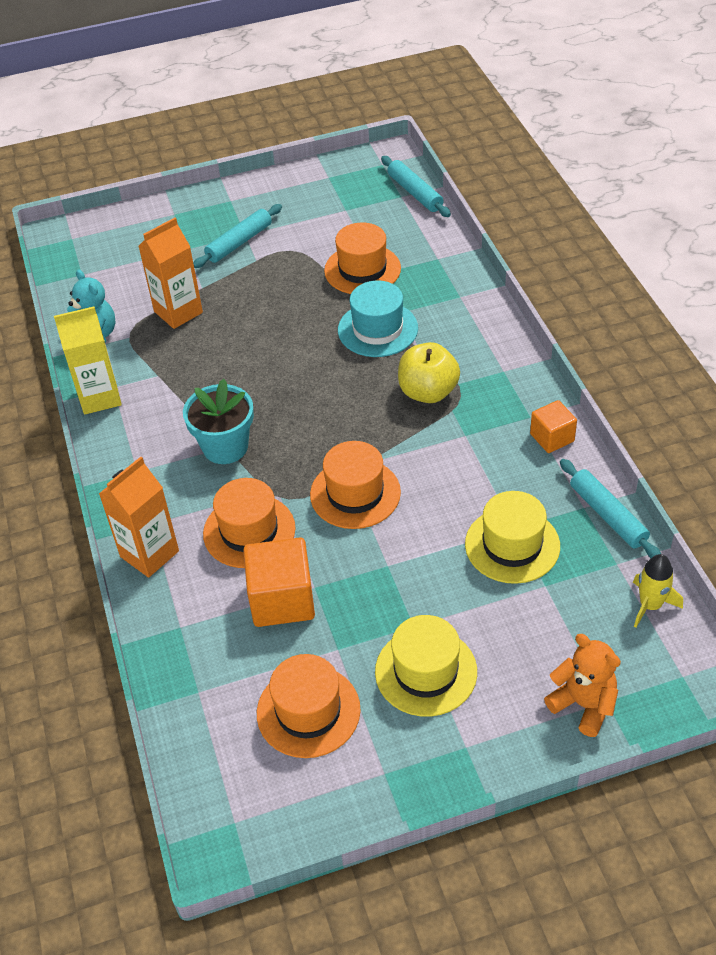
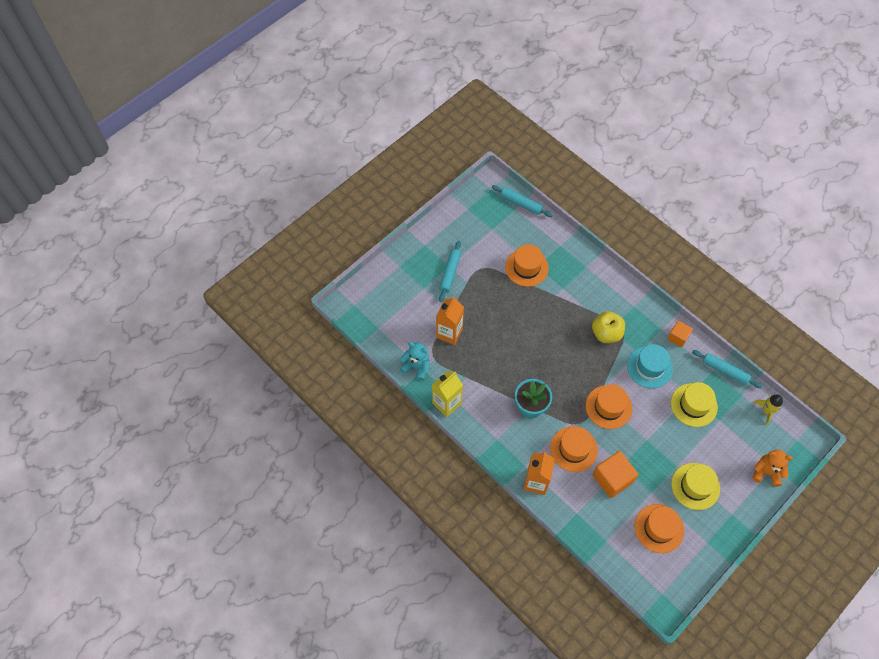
camera: 30 degrees left, 15 degrees up
turquoise hat [338,281,418,357] -> turquoise hat moved to [627,344,673,388]

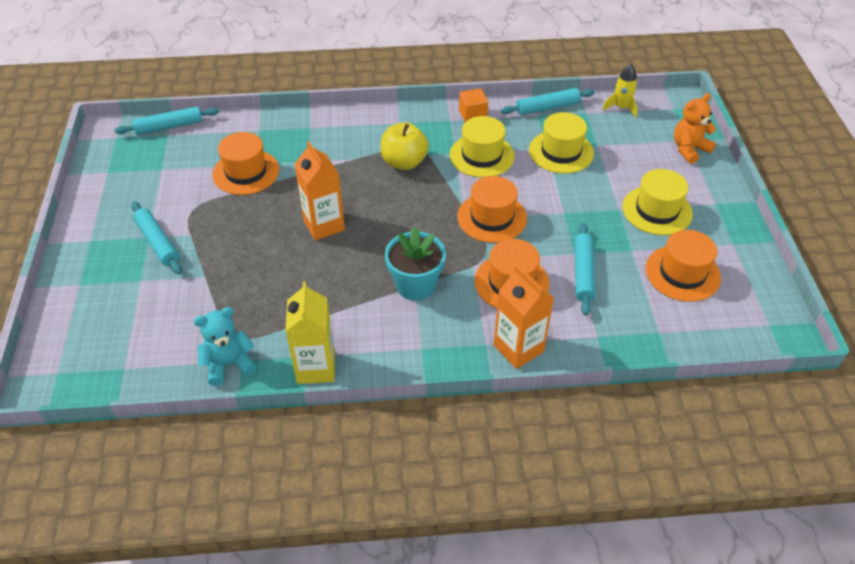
camera: 50 degrees left, 15 degrees down
orange carton [436,296,464,345] -> orange carton moved to [294,141,345,240]
orange cube [593,451,639,498] -> turquoise rolling pin [575,222,595,316]
turquoise hat [627,344,673,388] -> yellow hat [450,116,515,178]

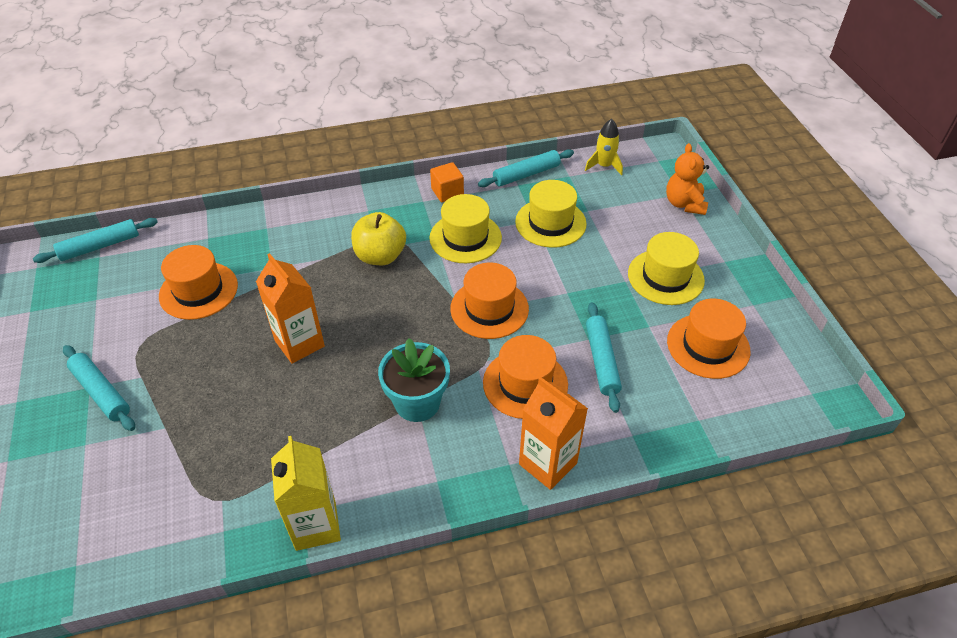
camera: 10 degrees left, 0 degrees up
turquoise teddy bear [194,307,257,386] -> none
orange teddy bear [674,93,716,164] -> orange teddy bear turned 45 degrees counterclockwise [666,143,709,215]

